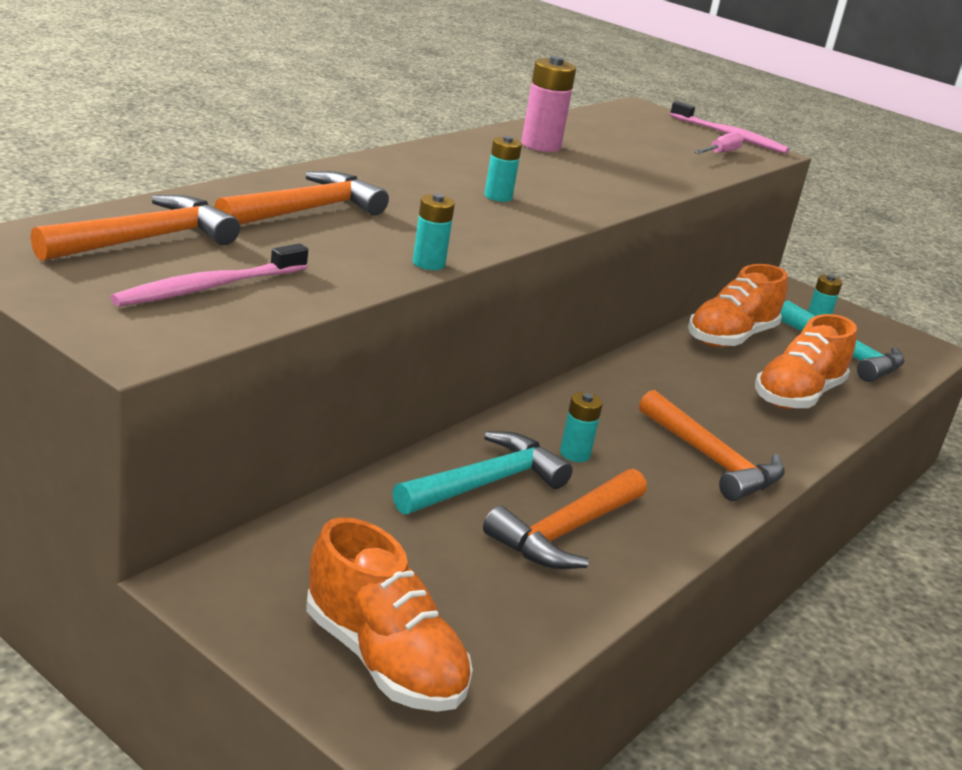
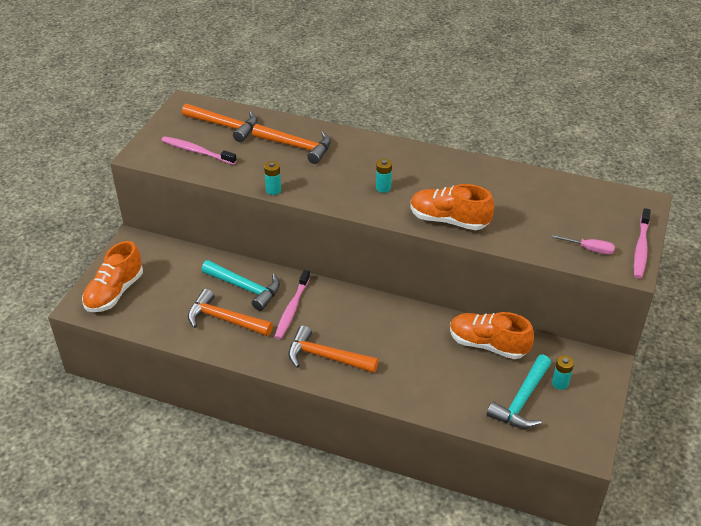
camera: 75 degrees right, 15 degrees up
pink battery [521,56,576,152] -> none
turquoise battery [560,392,603,462] -> pink toothbrush [275,270,310,339]
orange hammer [639,390,785,501] -> orange hammer turned 75 degrees clockwise [288,325,379,373]
orange shoe [755,314,857,409] -> orange shoe moved to [411,184,494,230]

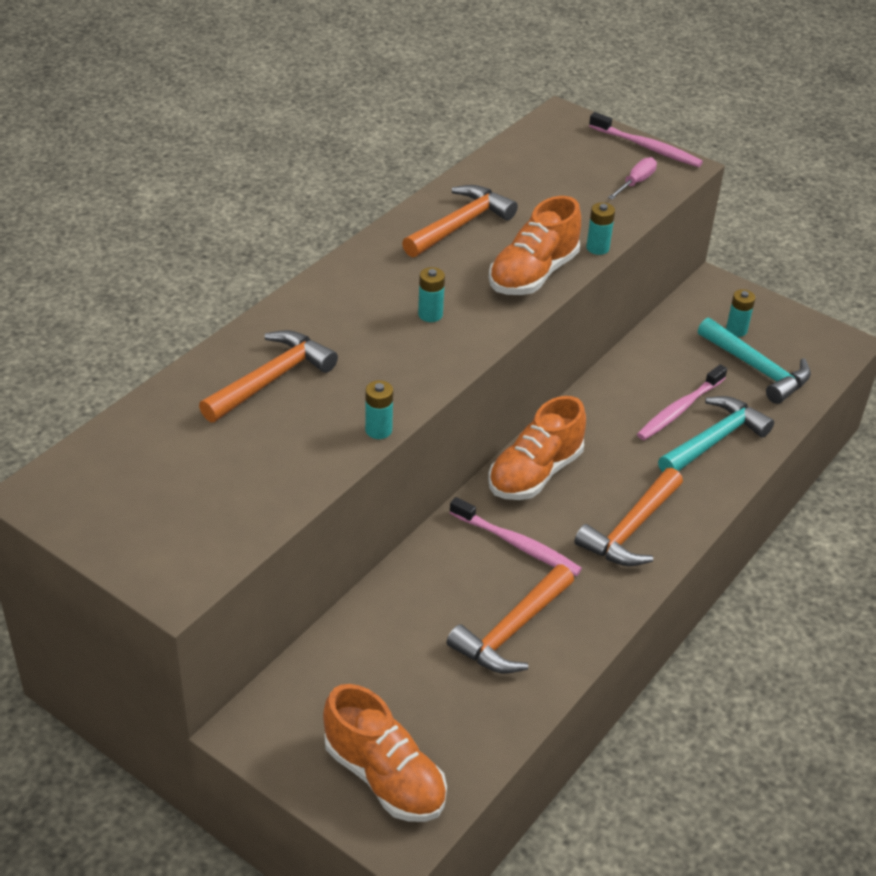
camera: 75 degrees left, 0 degrees up
pink toothbrush [161,136,237,165] -> pink toothbrush moved to [637,364,727,440]
orange hammer [182,104,257,142] -> orange hammer moved to [402,185,518,258]
turquoise hammer [201,260,280,311] -> turquoise hammer moved to [658,396,774,473]
orange shoe [450,312,534,359] -> orange shoe moved to [488,396,586,500]
none -> turquoise battery [586,202,615,255]

